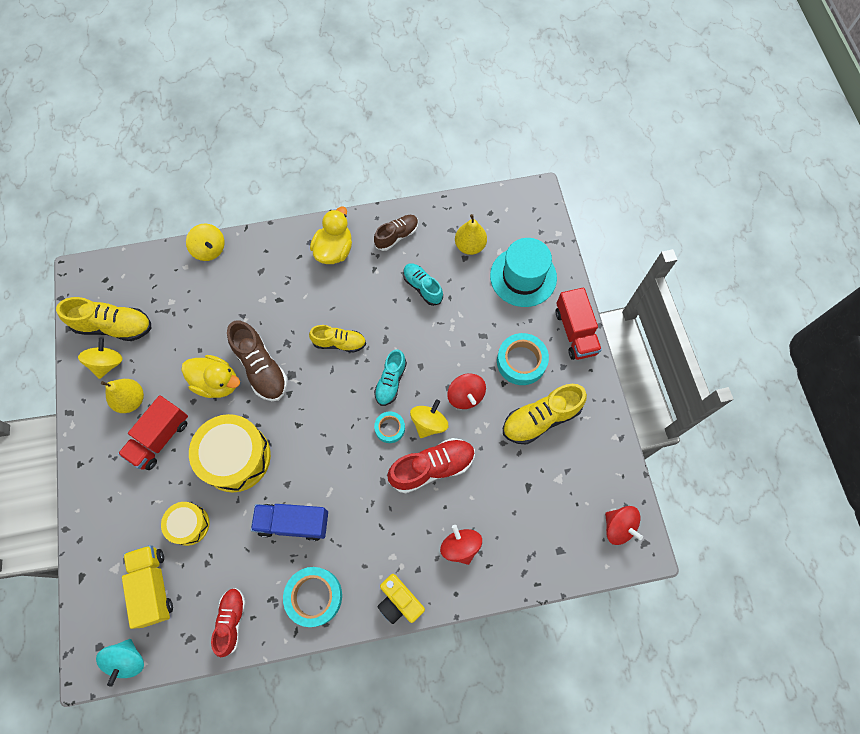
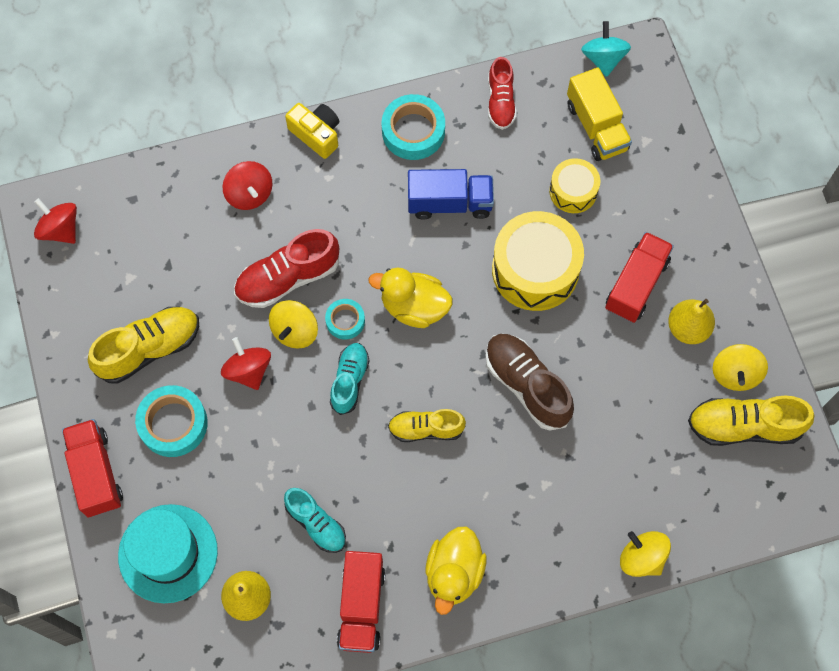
camera: 175 degrees right, 0 degrees up
yellow duck [181,355,240,398] -> yellow duck moved to [369,267,452,328]
brown shoe [374,215,418,251] -> red truck [337,551,386,653]

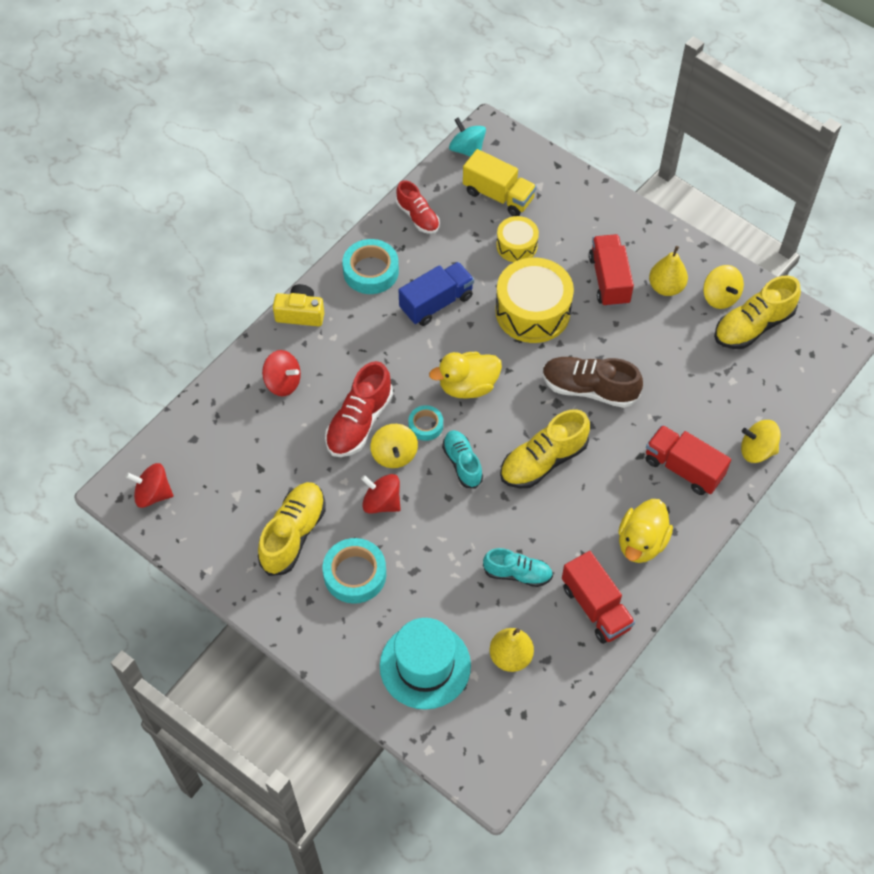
camera: 35 degrees left, 10 degrees down
red truck [62,419,123,517] -> red truck moved to [646,425,731,495]
yellow shoe [388,409,466,442] -> yellow shoe [500,409,590,488], size x1.54
yellow duck [425,527,487,615] -> yellow duck turned 45 degrees clockwise [618,499,673,563]

